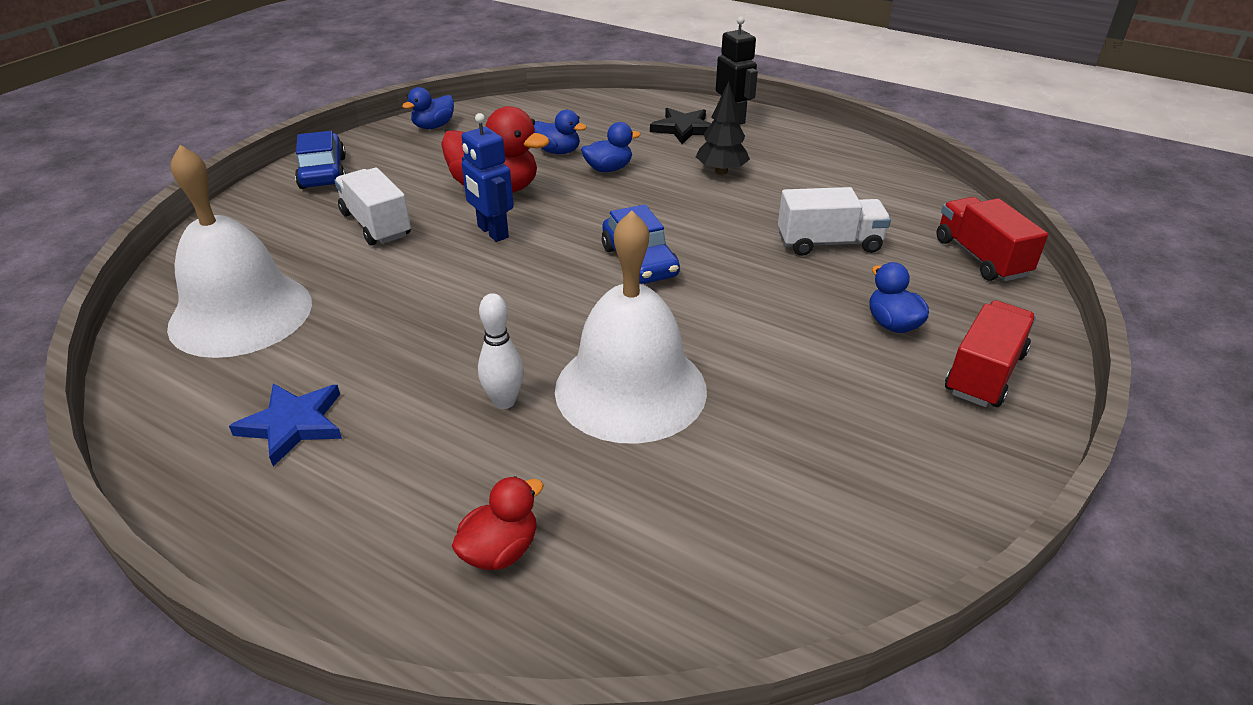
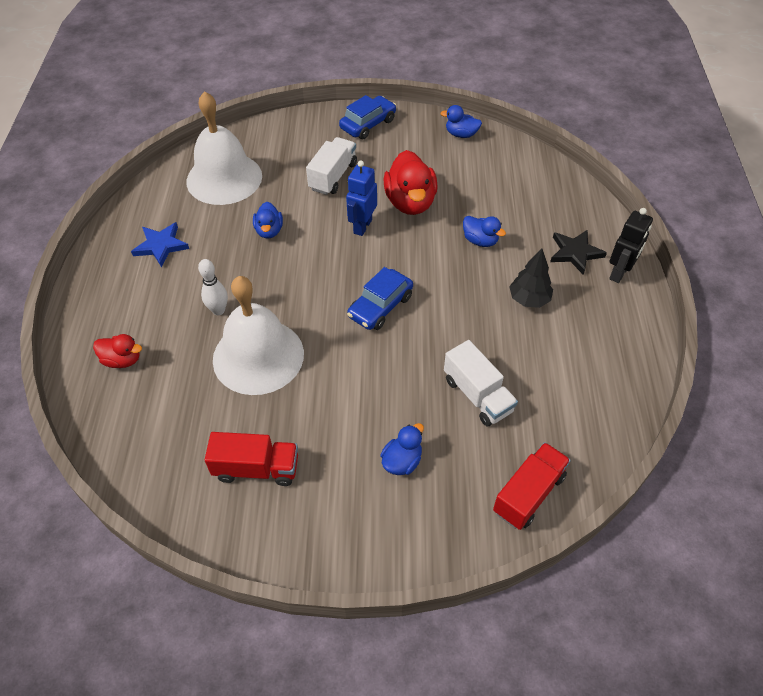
camera: 60 degrees right, 15 degrees up
blue duck [534,110,586,154] -> blue duck moved to [253,202,283,239]
red truck [945,300,1036,407] -> red truck moved to [205,432,298,486]

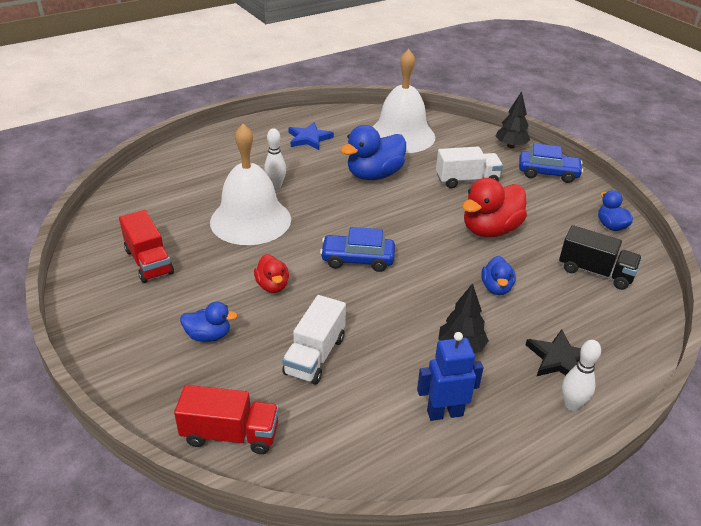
camera: 55 degrees right, 15 degrees down
red duck [93,334,142,368] -> red duck moved to [254,254,289,293]
blue duck [253,202,283,239] -> blue duck [341,125,406,180], size x1.81
blue robot [346,160,377,236] -> blue robot moved to [417,332,483,421]
black robot [609,208,653,283] -> white bowling pin [562,340,601,411]
none -> black tree [496,91,530,148]
none -> black truck [559,225,642,290]

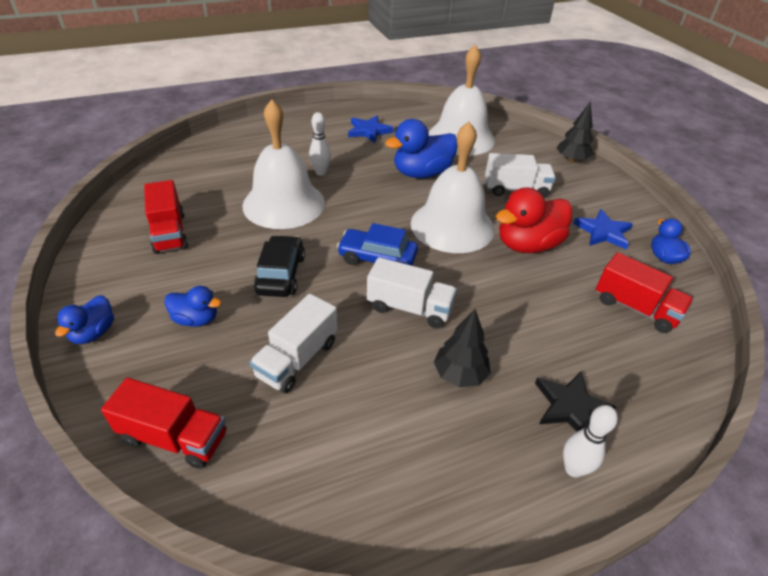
camera: 10 degrees right, 5 degrees up
red duck [254,254,289,293] -> black car [253,235,305,297]
blue robot [417,332,483,421] -> none
blue duck [481,256,516,295] -> blue duck moved to [55,295,114,344]
blue car [519,143,583,183] -> none
black truck [559,225,642,290] -> red truck [596,252,694,333]
none -> white truck [367,257,457,329]
none -> white bell [411,121,495,253]
none -> blue star [573,209,633,249]

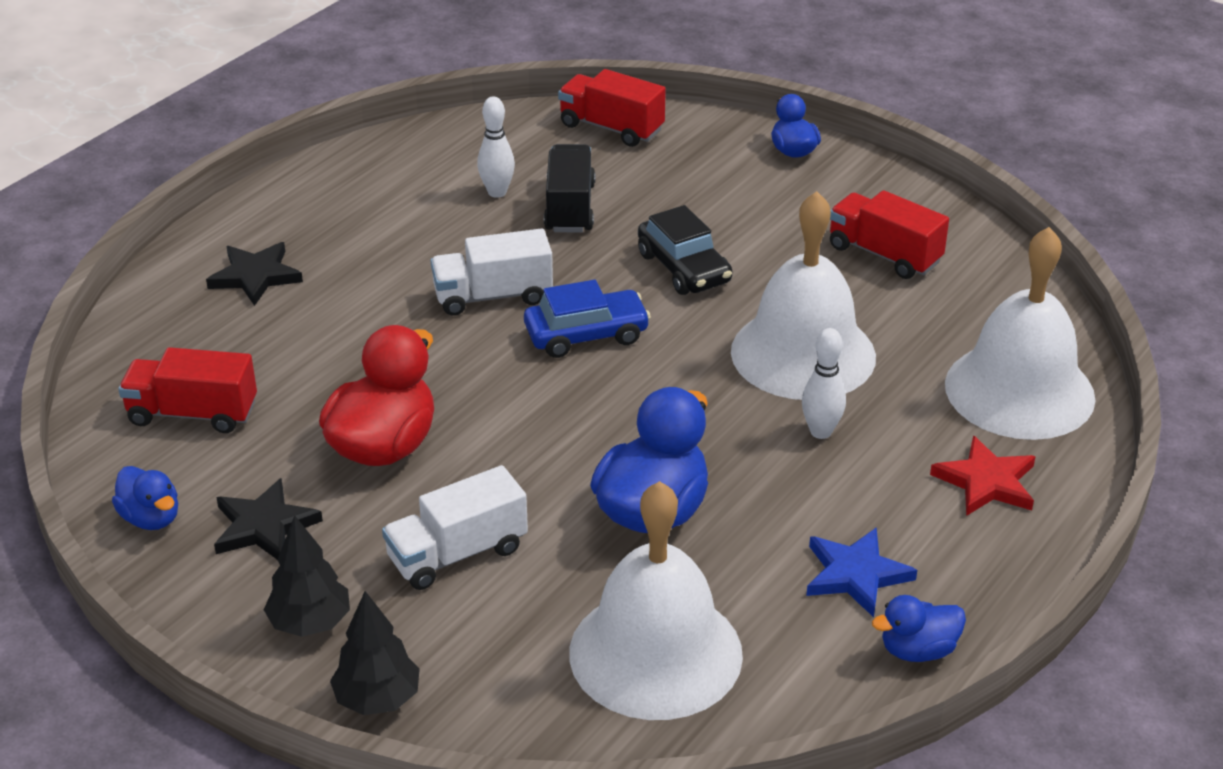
camera: 150 degrees right, 5 degrees down
red truck [101,378,226,469] -> red truck turned 45 degrees clockwise [558,69,666,147]
blue duck [164,286,221,327] -> blue duck moved to [872,595,966,662]
white truck [250,294,337,394] -> black truck [544,144,595,232]
white bell [411,121,495,253] -> white bell moved to [945,227,1096,440]
black tree [434,309,491,387] -> black tree moved to [264,515,350,637]
white bowling pin [563,405,618,477] -> white bowling pin moved to [477,96,515,198]
blue star [573,209,633,249] -> black star [214,478,323,560]
none -> red star [930,435,1036,516]

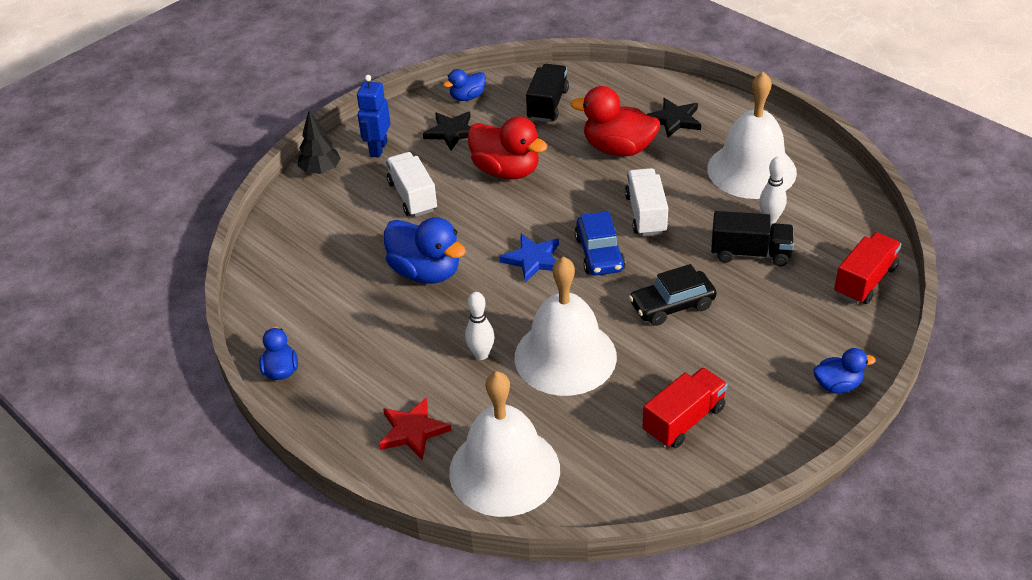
camera: 100 degrees right, 5 degrees up
red truck [118,347,257,433] -> black truck [526,64,569,122]
black tree [264,515,350,637] -> blue robot [357,75,390,158]
white bell [569,481,743,720] -> white bell moved to [707,71,797,199]
blue star [806,527,917,617] -> blue star moved to [499,234,559,283]
none -> red duck [570,86,660,156]

